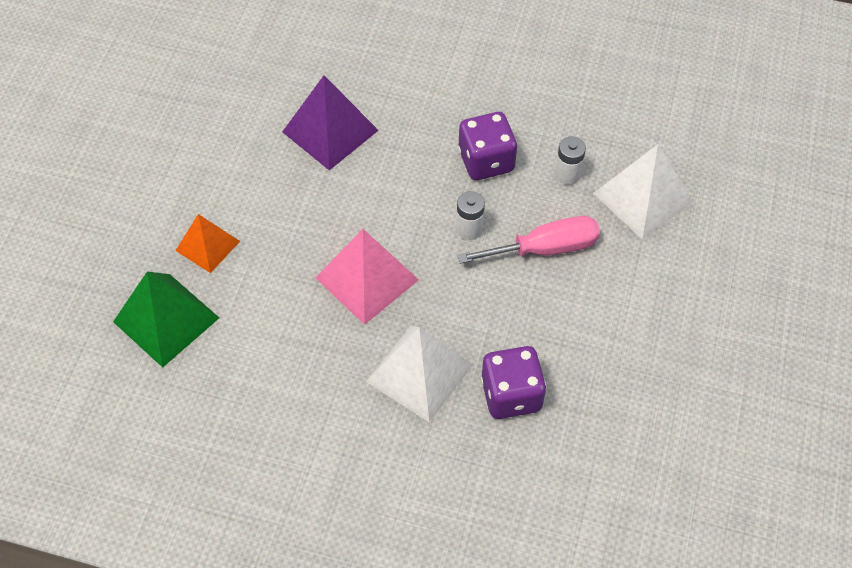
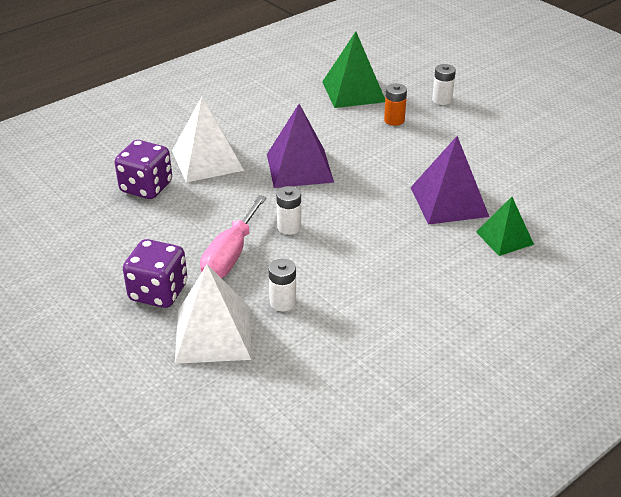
camera: 125 degrees right, 20 degrees down
orange pyramid [175,214,240,273] -> orange battery [384,83,407,126]
pink pyramid [316,229,419,325] -> purple pyramid [267,104,334,188]
purple dice [458,112,518,180] -> purple dice moved to [123,239,187,308]
none -> white battery [432,64,456,105]
none -> green pyramid [476,197,534,256]

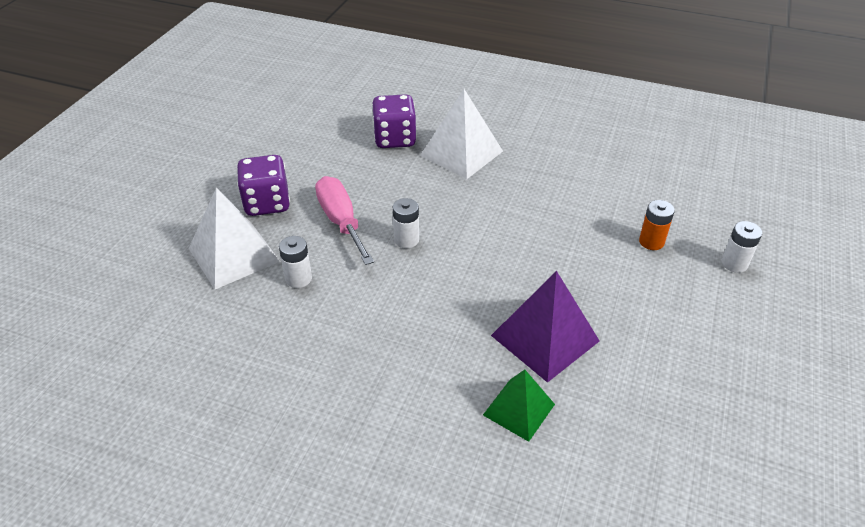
camera: 60 degrees right, 5 degrees up
pink screwdriver [200,195,267,278] -> pink screwdriver turned 75 degrees clockwise [315,176,374,265]
purple pyramid [267,104,334,188] -> none
green pyramid [322,31,385,108] -> none

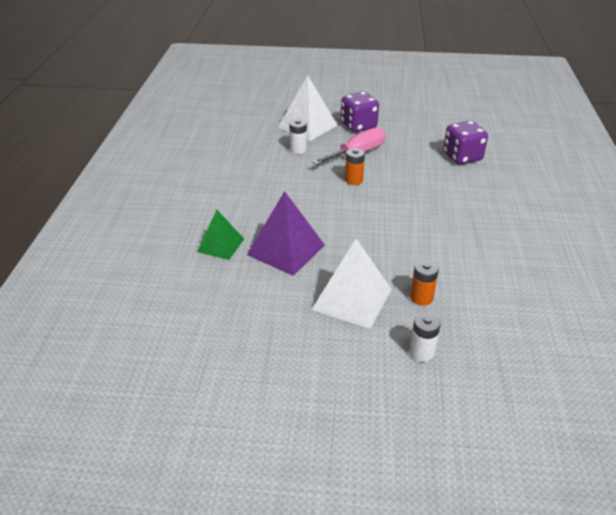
camera: 75 degrees right, 5 degrees down
white battery [393,198,419,248] -> orange battery [345,148,365,185]
white pyramid [420,89,503,179] -> white pyramid moved to [312,239,392,329]

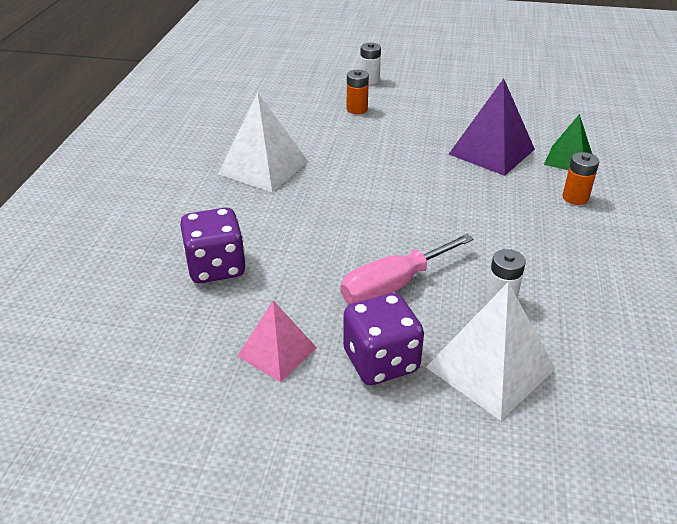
camera: 175 degrees left, 0 degrees up
white pyramid [312,239,392,329] -> white pyramid moved to [218,93,308,192]
orange battery [345,148,365,185] -> orange battery moved to [563,152,599,205]
none -> pink pyramid [237,300,317,383]

